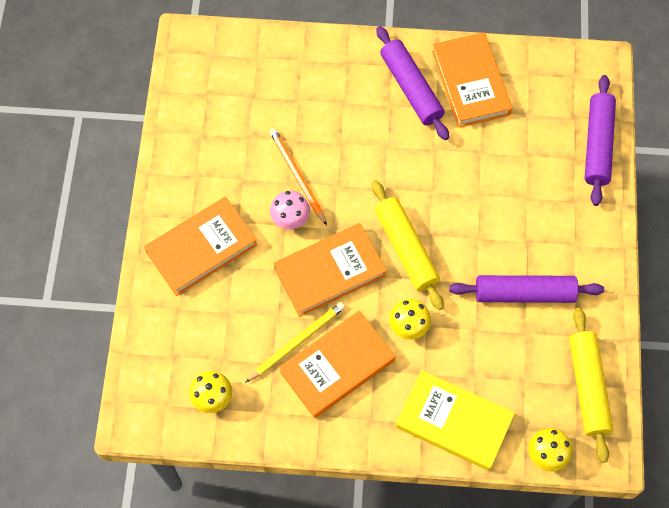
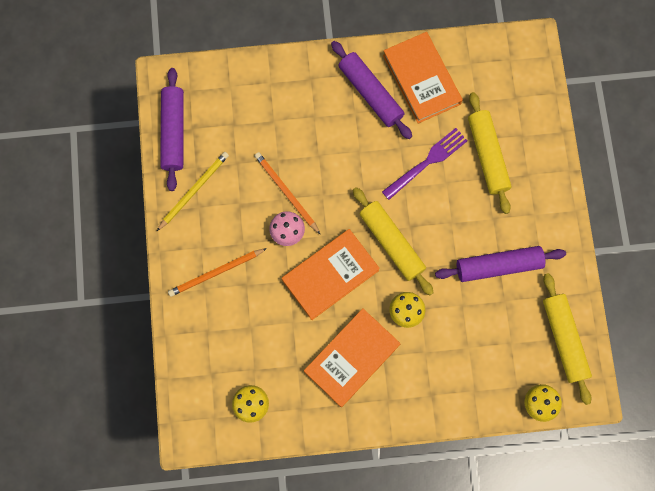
camera: 10 degrees left, 10 degrees up
orange book [144,197,258,296] -> orange pencil [168,248,267,297]
yellow pencil [245,302,345,383] -> yellow pencil moved to [157,152,229,231]
yellow book [395,370,515,471] -> none
purple rolling pin [584,75,616,206] -> purple rolling pin moved to [160,68,184,191]
none -> purple fork [382,128,468,200]
none -> yellow rolling pin [468,92,512,214]

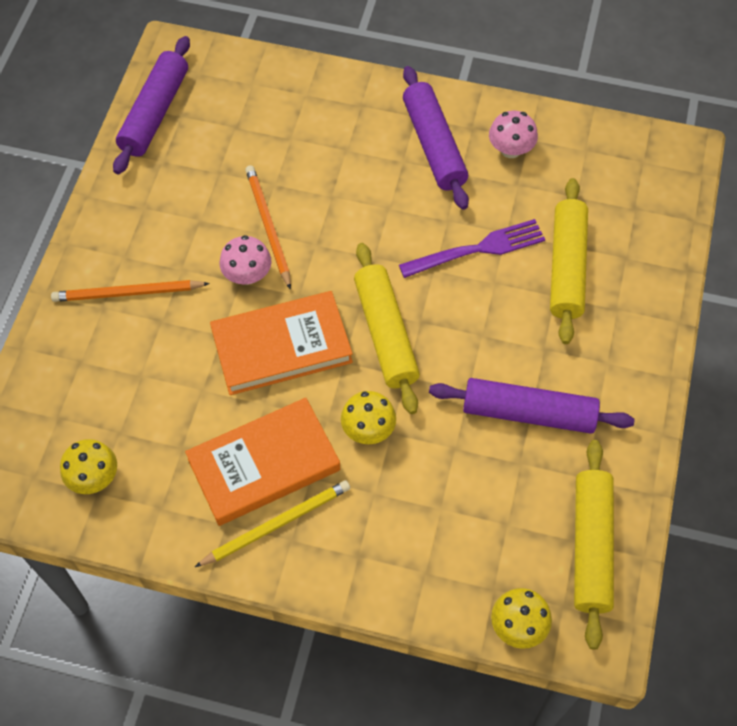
camera: 20 degrees right, 15 degrees down
yellow pencil [157,152,229,231] -> yellow pencil moved to [195,480,350,567]
orange book [383,32,463,124] -> pink mushroom [489,111,538,158]

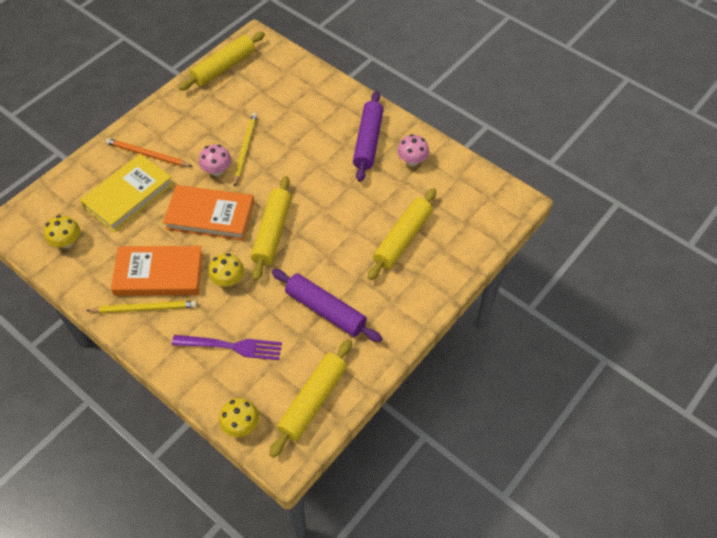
camera: 25 degrees right, 5 degrees down
purple rolling pin [113,36,190,175] -> yellow rolling pin [178,32,265,91]
orange pencil [245,165,291,290] -> yellow pencil [234,113,257,187]
purple fork [399,219,545,278] -> purple fork moved to [172,335,282,360]
none -> yellow book [80,154,173,232]

